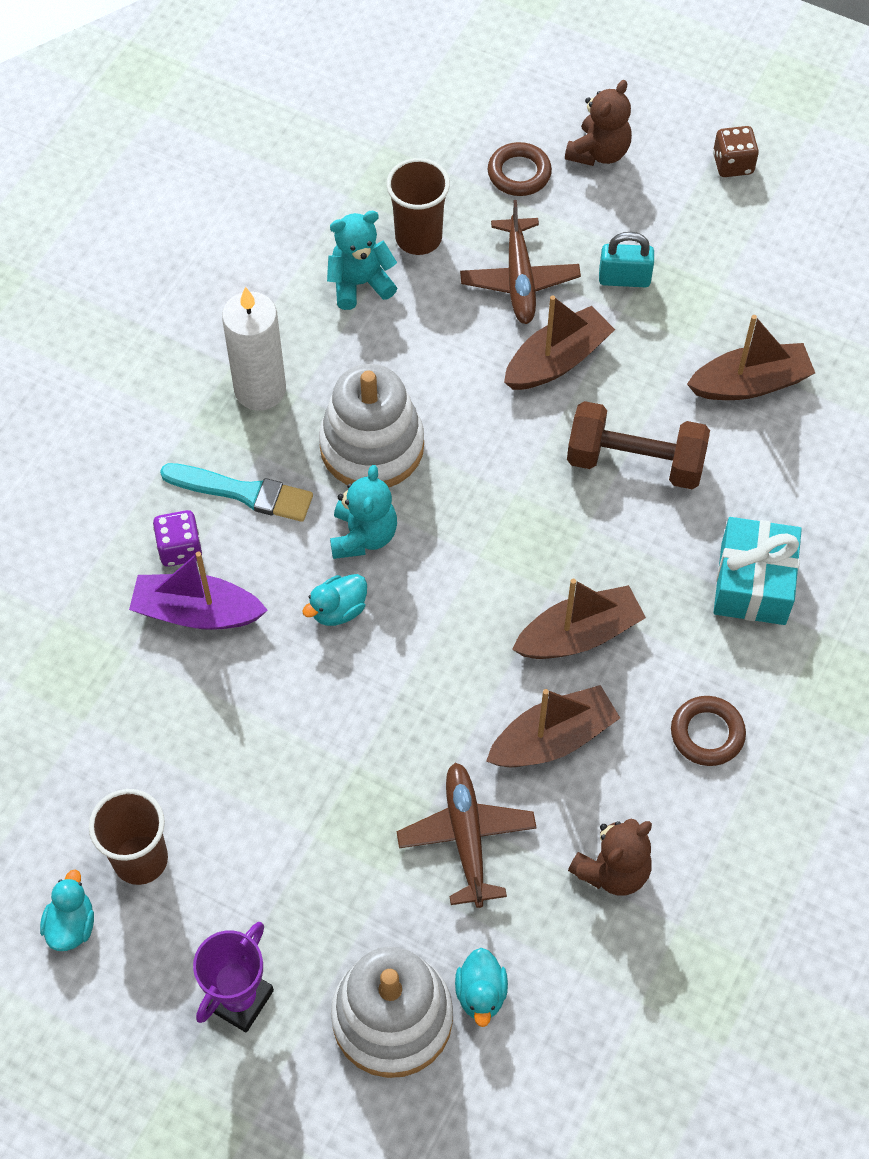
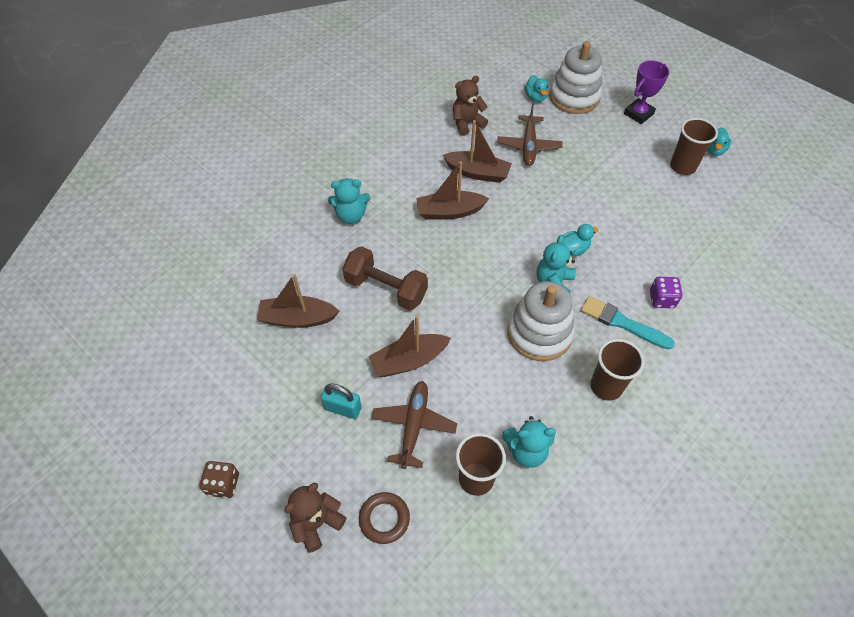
camera: 165 degrees left, 5 degrees down
purple boat [129,552,268,630] -> none
white candle [222,287,286,411] -> brown cup [590,339,645,401]
turquoise duck [455,948,508,1027] -> turquoise duck turned 150 degrees clockwise [525,75,548,102]
brown boat [486,685,620,767] -> brown boat turned 150 degrees counterclockwise [443,120,512,183]
brown ring [671,696,746,766] -> none
turquoise gift [713,517,802,625] -> turquoise teddy bear [328,178,370,224]

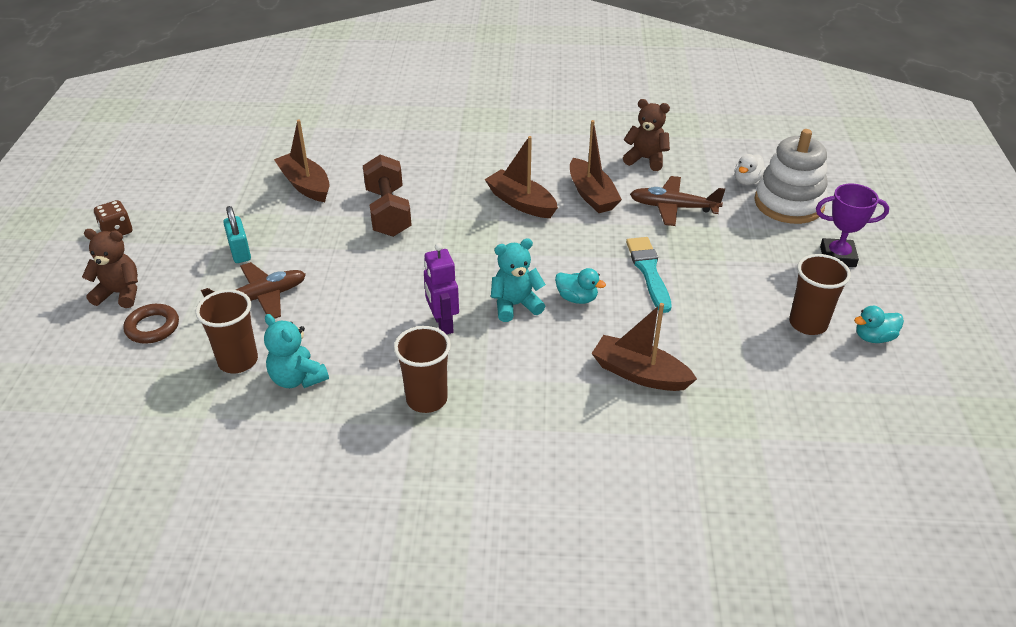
camera: 50 degrees right, 15 degrees down
turquoise teddy bear [328,178,370,224] -> none
brown boat [368,315,451,377] -> brown boat moved to [591,303,697,391]
brown plane [497,104,562,166] -> brown plane turned 45 degrees clockwise [630,176,725,226]
white stacking toy [507,281,575,361] -> purple robot [424,243,459,334]
turquoise duck [525,75,548,102] -> white duck [735,154,766,185]
turquoise brush [581,296,675,350] -> turquoise brush moved to [626,237,671,313]
purple dice [650,277,682,308] -> none

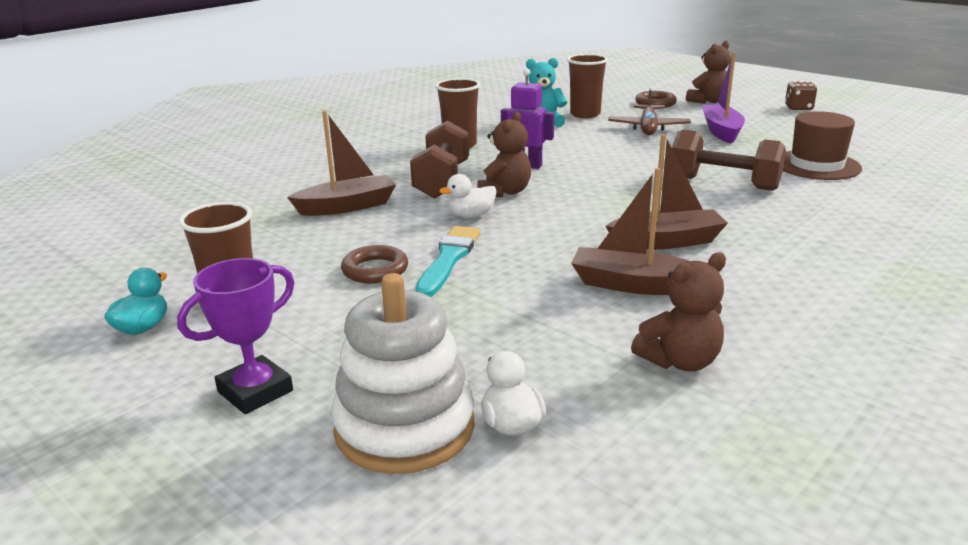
camera: 130 degrees right, 15 degrees down
turquoise padlock [223,206,251,263] -> purple boat [702,52,745,144]
brown boat [274,120,329,202] -> brown hat [783,111,862,180]
turquoise teddy bear [491,238,546,322] -> brown teddy bear [477,111,531,197]
turquoise duck [555,268,606,304] -> white duck [439,174,497,218]
turquoise brush [626,237,671,313] -> turquoise brush turned 105 degrees counterclockwise [415,226,481,297]
brown plane [630,176,725,226] -> none
none -> brown ring [341,245,408,283]
none -> brown dumbbell [410,120,469,199]

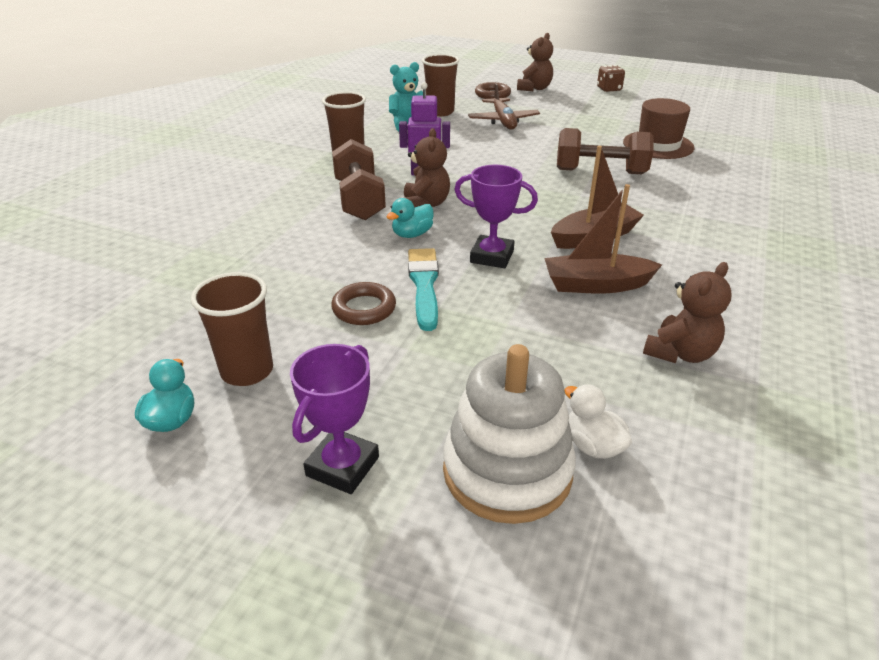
camera: 20 degrees left, 10 degrees up
brown boat [287,111,396,216] -> none
white duck [439,174,497,218] -> turquoise duck [386,198,434,238]
purple boat [702,52,745,144] -> none
none -> purple trophy [454,165,538,268]

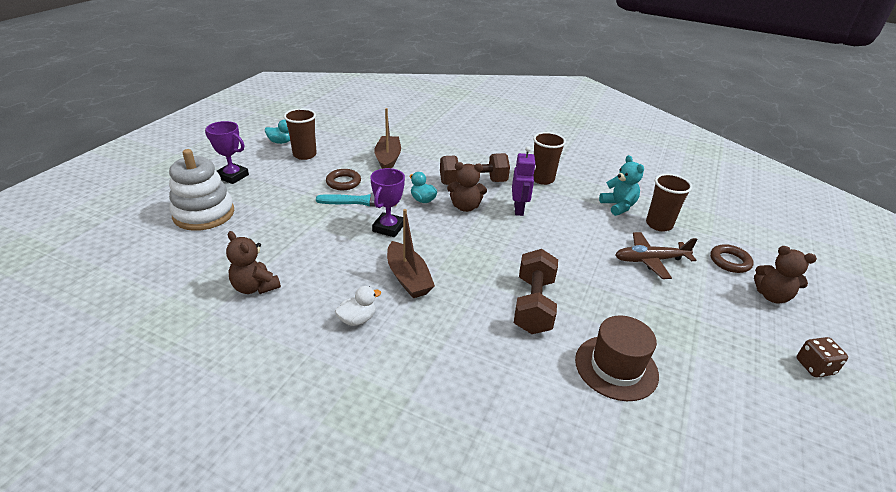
camera: 90 degrees right, 0 degrees up
brown boat [544,184,662,293] -> brown boat moved to [374,108,401,169]
white duck [564,384,632,459] -> white duck moved to [335,286,381,326]

